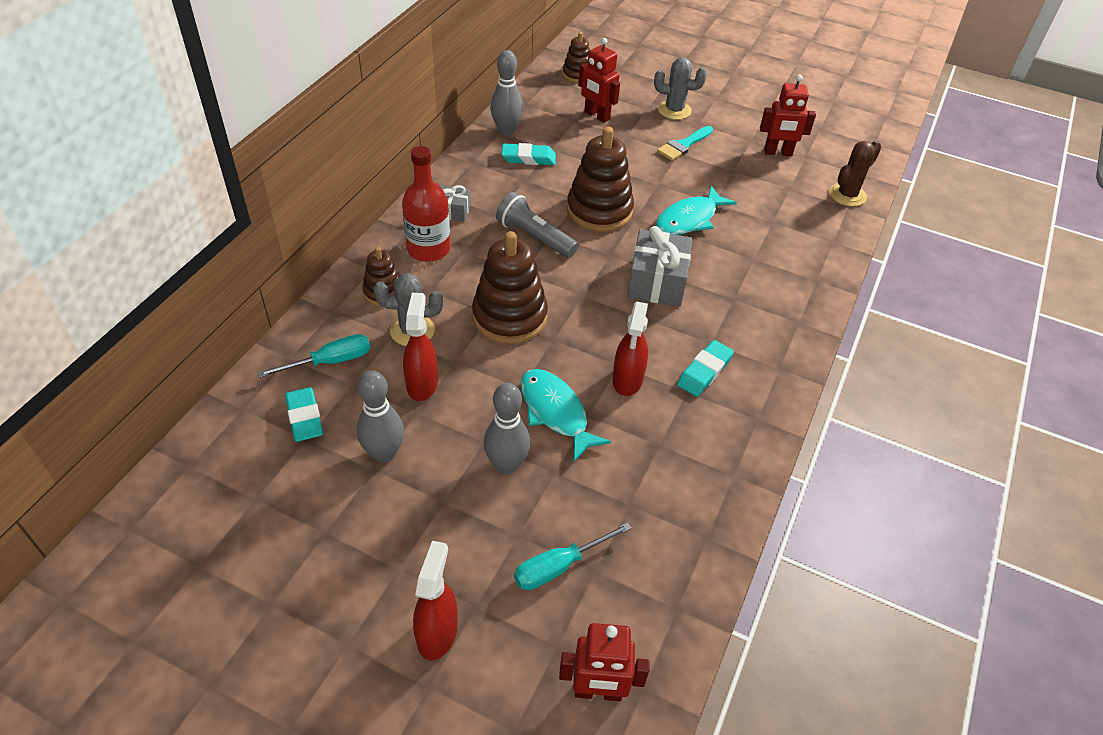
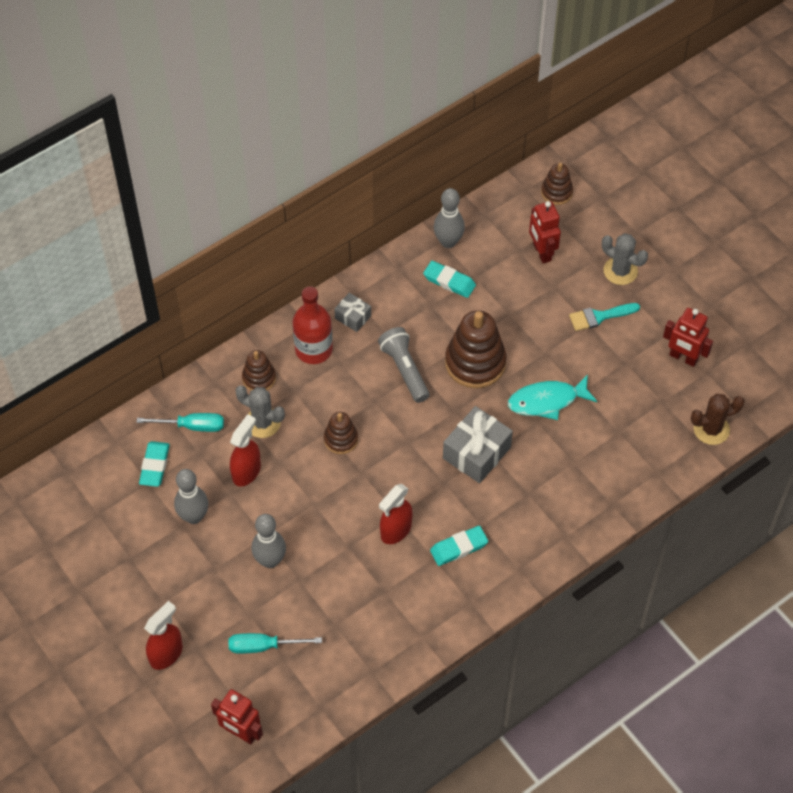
camera: 30 degrees right, 10 degrees up
brown stacking toy [472,231,548,344] -> brown stacking toy [324,412,358,454], size x0.55
turquoise fish [521,369,611,462] -> none

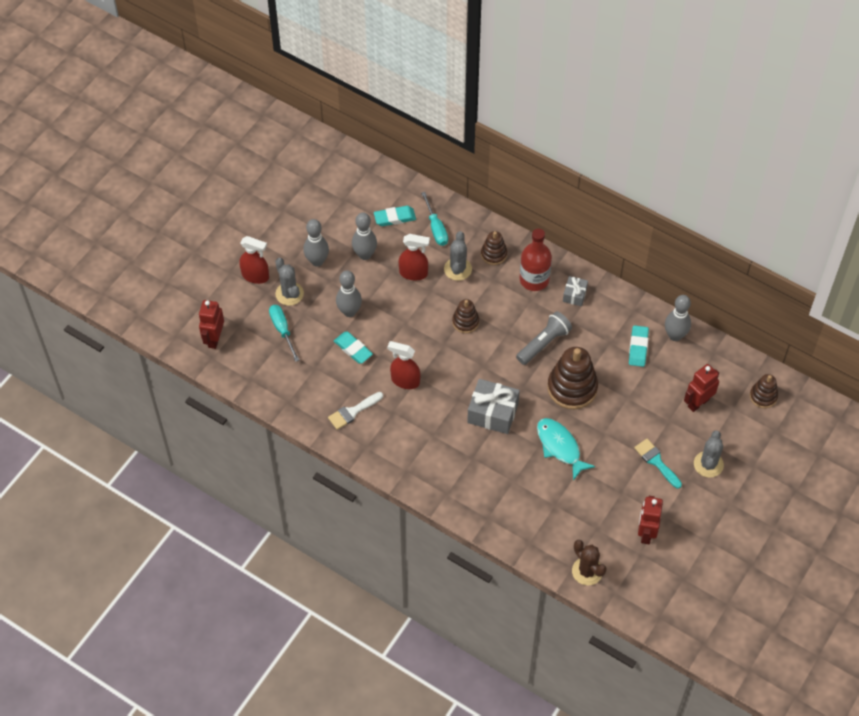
camera: 70 degrees right, 0 degrees up
turquoise eraser [430,526,488,566] -> turquoise eraser moved to [334,332,373,364]
none -> grey cactus [275,258,304,306]
none -> grey bowling pin [303,219,329,267]
none -> white brush [328,392,383,430]

